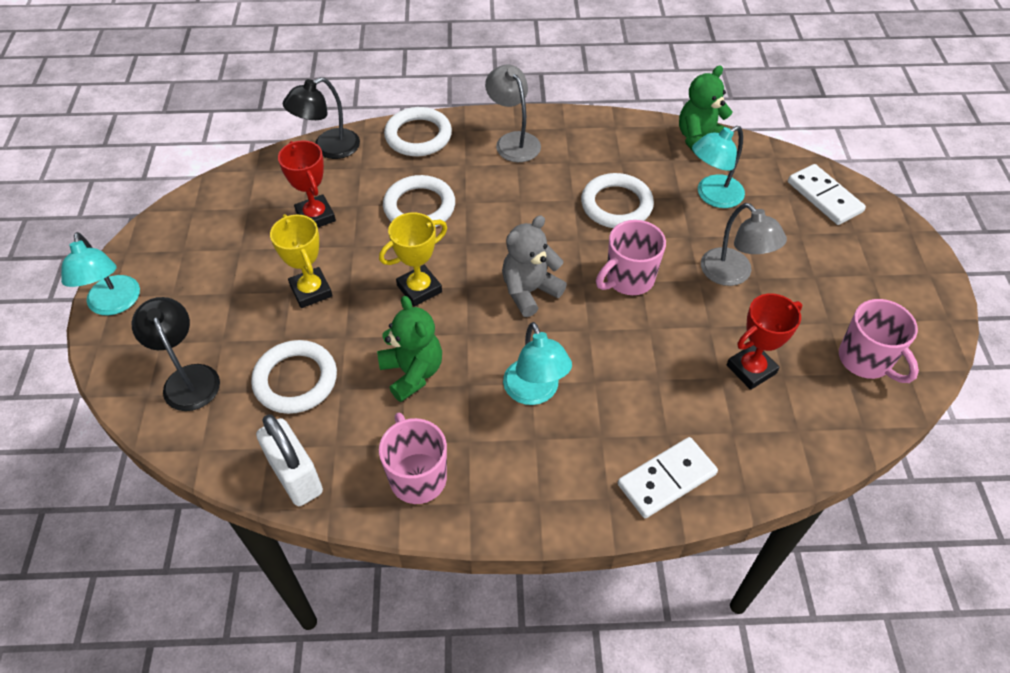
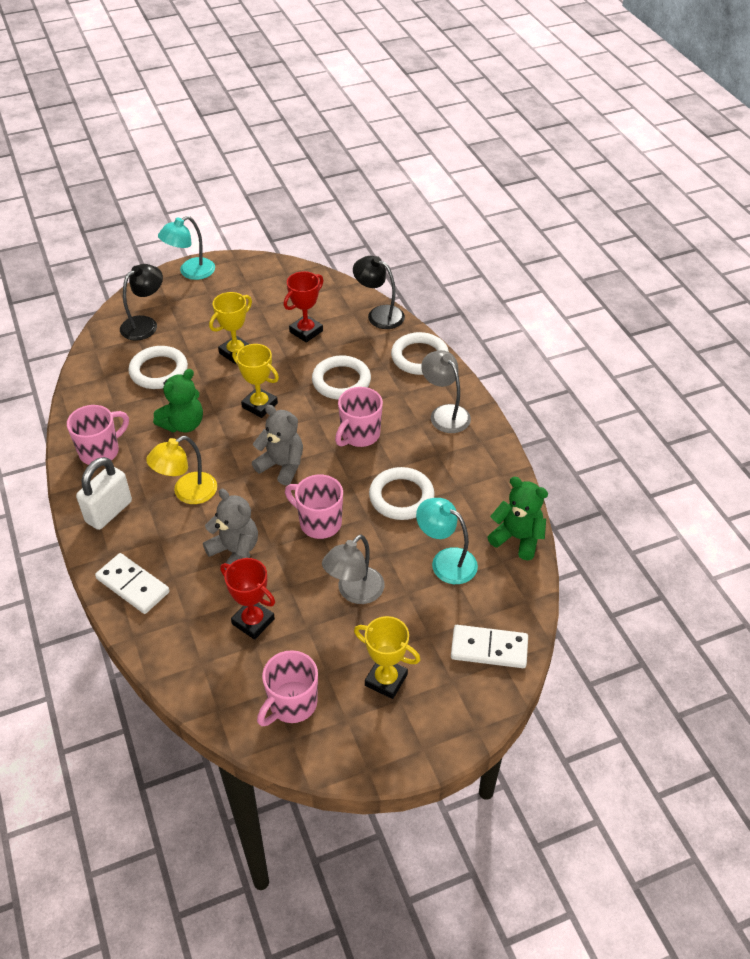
camera: 70 degrees right, 5 degrees down
white padlock [256,414,323,506] -> white padlock moved to [76,457,132,530]
grey lamp [485,65,541,162] -> grey lamp turned 75 degrees counterclockwise [421,350,471,433]
turquoise lamp [503,322,572,405] -> yellow lamp [146,436,217,504]
white domino [788,164,866,225] -> white domino turned 60 degrees clockwise [451,625,528,668]
none -> grey teddy bear [203,489,258,570]
none -> pink mug [335,387,383,447]
none -> yellow trophy [354,616,420,699]

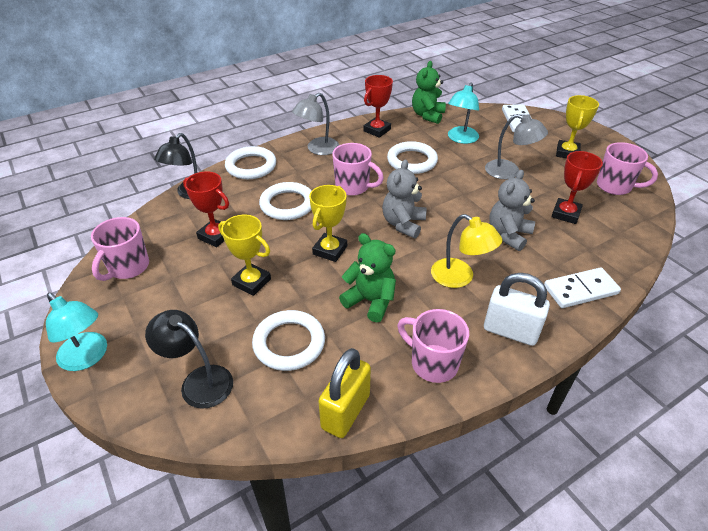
camera: 100 degrees left, 5 degrees down
white domino [95,553,170,614] -> white domino turned 45 degrees clockwise [544,267,621,308]
pink mug [285,475,343,539] -> pink mug moved to [91,217,149,281]
none -> yellow padlock [318,348,371,438]
none -> red trophy [364,75,393,138]

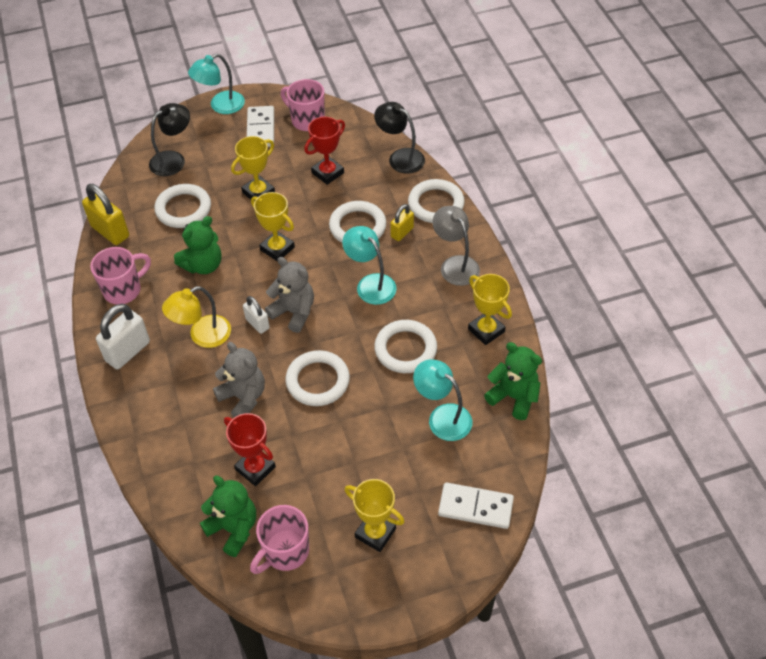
camera: 105 degrees right, 10 degrees up
pink mug [332,143,384,196] -> turquoise lamp [342,226,397,305]
red trophy [364,75,393,138] -> yellow trophy [468,274,512,345]
grey lamp [485,114,548,179] -> none
white domino [544,267,621,308] -> white domino moved to [247,106,274,147]
none -> green teddy bear [200,476,256,557]
none -> white padlock [243,296,270,334]
none -> white ring [285,350,350,406]
none -> yellow padlock [390,204,414,241]

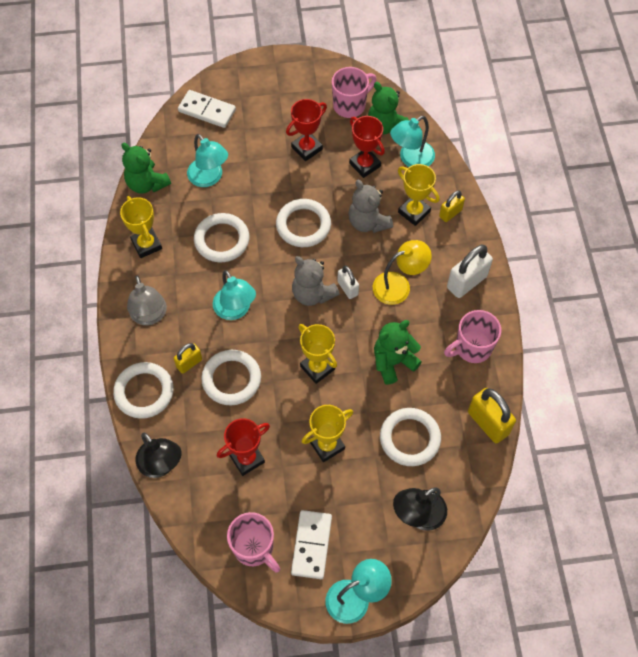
camera: 170 degrees left, 10 degrees up
yellow trophy [345,479,405,552] -> yellow trophy moved to [398,164,440,226]
none -> red trophy [286,99,327,161]
none -> turquoise lamp [390,116,435,167]
none -> yellow padlock [439,190,465,222]

